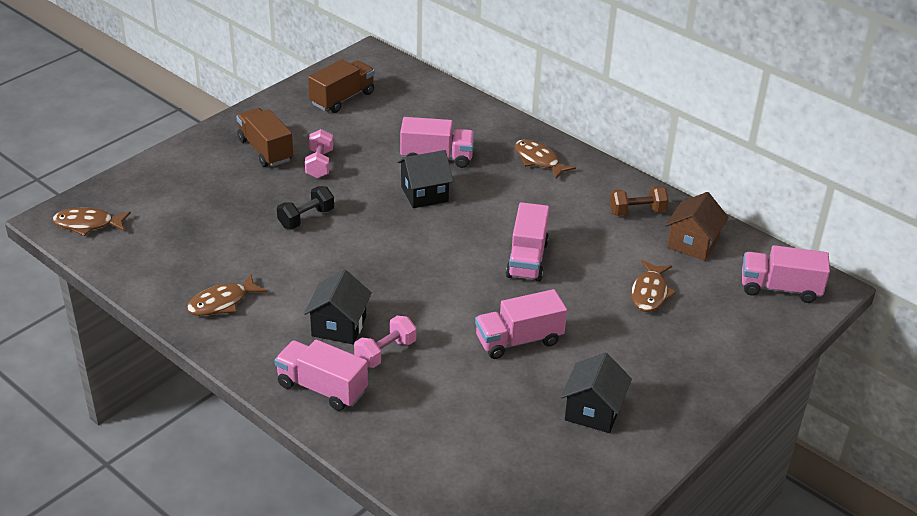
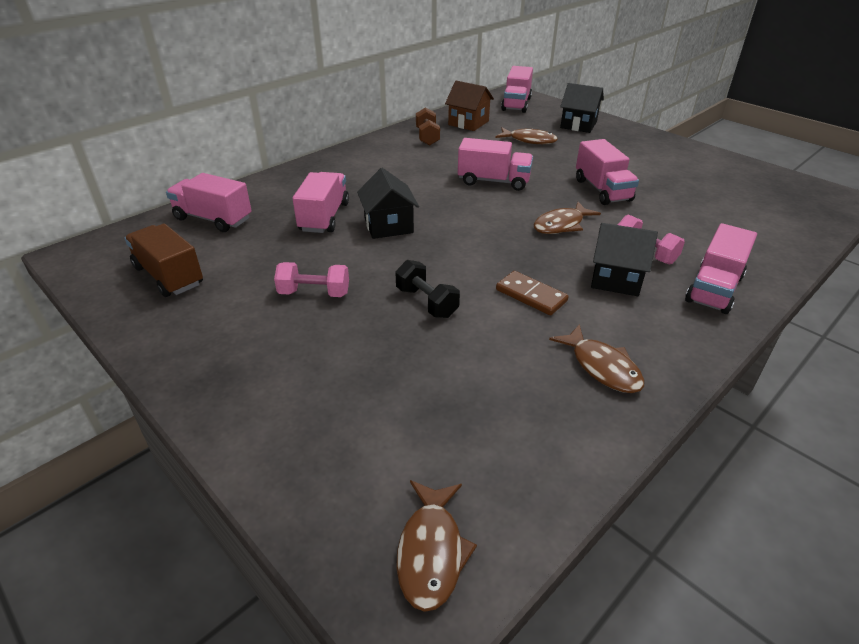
camera: 85 degrees left, 0 degrees up
brown truck [236,108,293,167] -> none
brown fish [515,139,576,179] -> brown fish moved to [534,202,601,234]
black house [561,352,632,433] -> black house moved to [560,83,604,133]
none -> pink truck [166,173,252,232]
none -> brown domino [496,271,569,315]

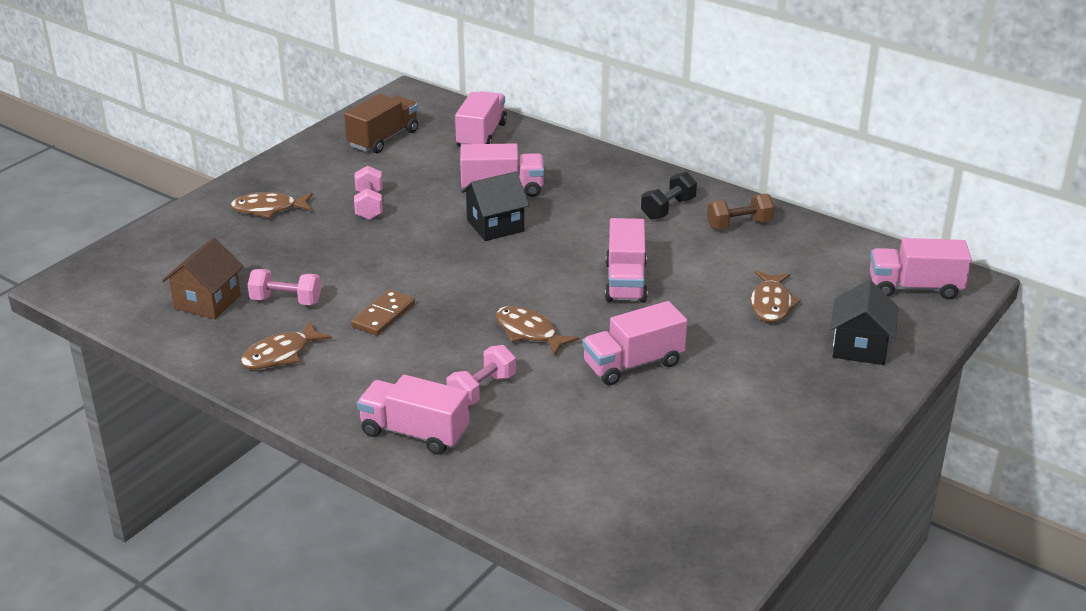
camera: 80 degrees right, 5 degrees down
black dumbbell [395,260,460,318] -> black dumbbell moved to [641,172,697,220]
brown fish [396,480,477,612] -> brown fish moved to [231,192,313,218]
brown house [445,81,494,131] -> brown house moved to [162,238,243,319]
black house [591,223,658,296] -> none
none -> pink dumbbell [247,269,321,305]

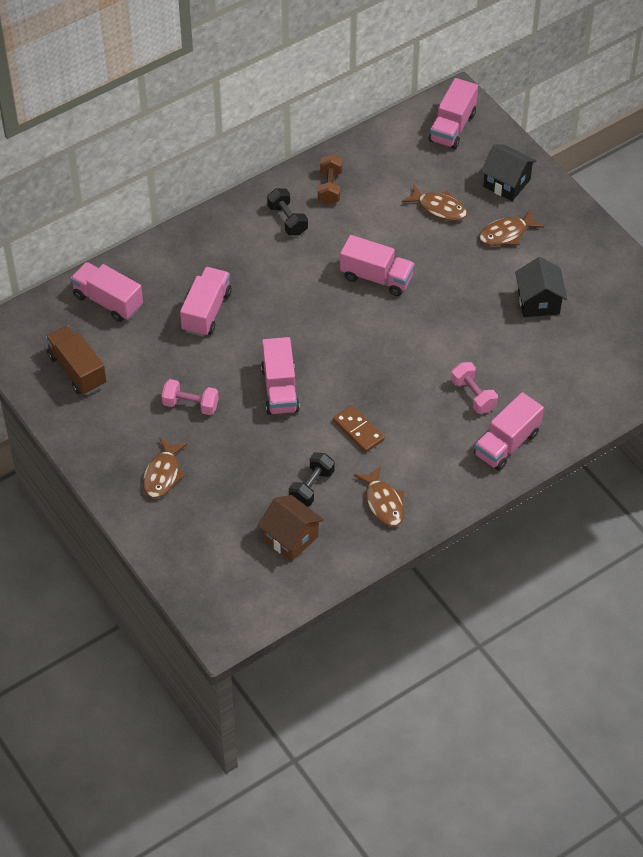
camera: 70 degrees left, 20 degrees up
pink dumbbell [247,269,321,305] -> black dumbbell [289,452,335,507]
black house [461,171,529,241] -> black house moved to [515,257,567,317]
brown fish [496,306,579,356] -> brown fish moved to [479,209,544,246]
pink truck [582,301,687,385] -> pink truck moved to [261,337,300,415]

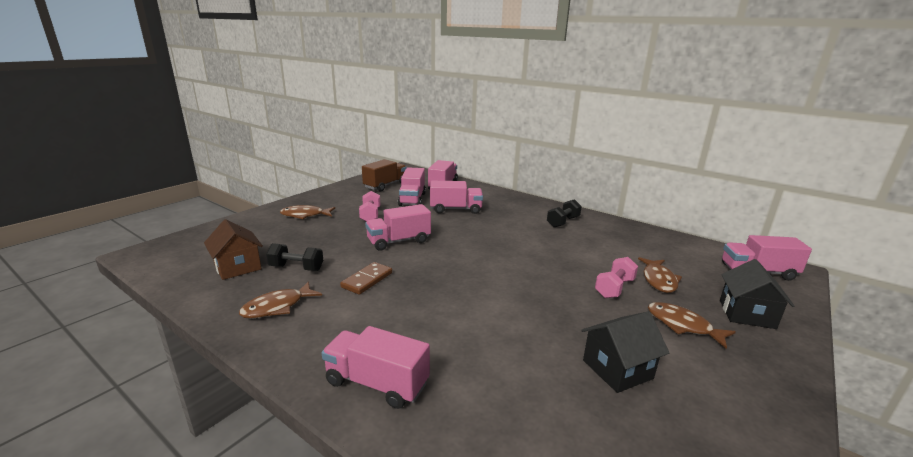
camera: 70 degrees right, 30 degrees down
brown house [258,495,324,561] -> brown house turned 60 degrees counterclockwise [204,219,263,280]
brown dumbbell [318,154,342,205] -> none
pink truck [340,235,415,296] -> pink truck moved to [398,167,426,206]
pink dumbbell [451,362,498,414] -> pink dumbbell moved to [595,257,638,298]

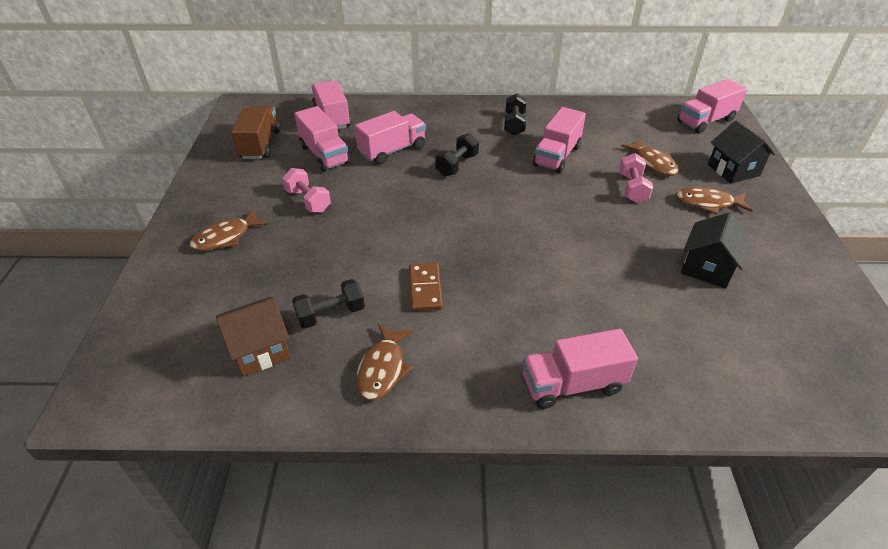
camera: 35 degrees left, 20 degrees up
brown house [204,219,263,280] -> brown house turned 45 degrees counterclockwise [216,297,291,377]
pink truck [365,204,431,251] -> pink truck moved to [533,107,586,173]
none -> black dumbbell [435,133,479,176]

